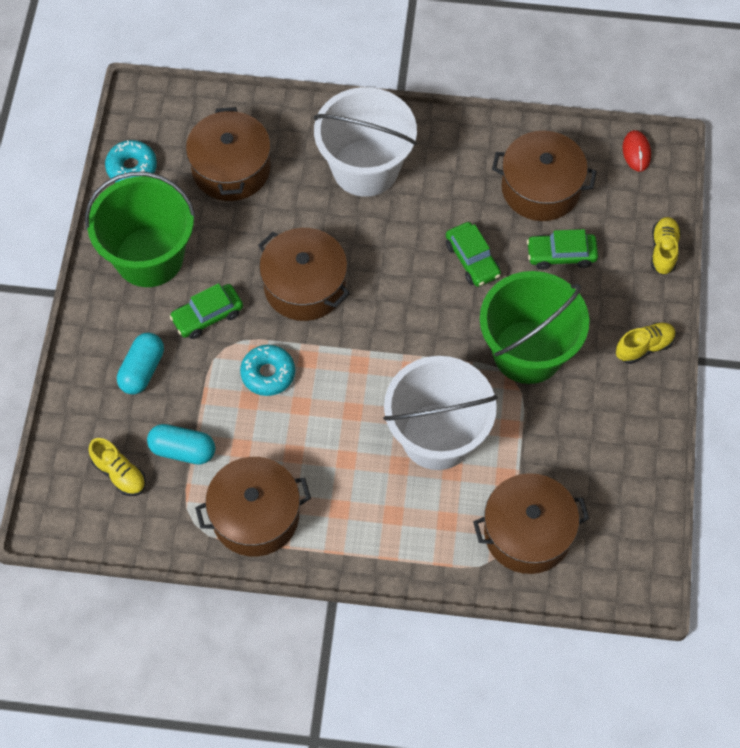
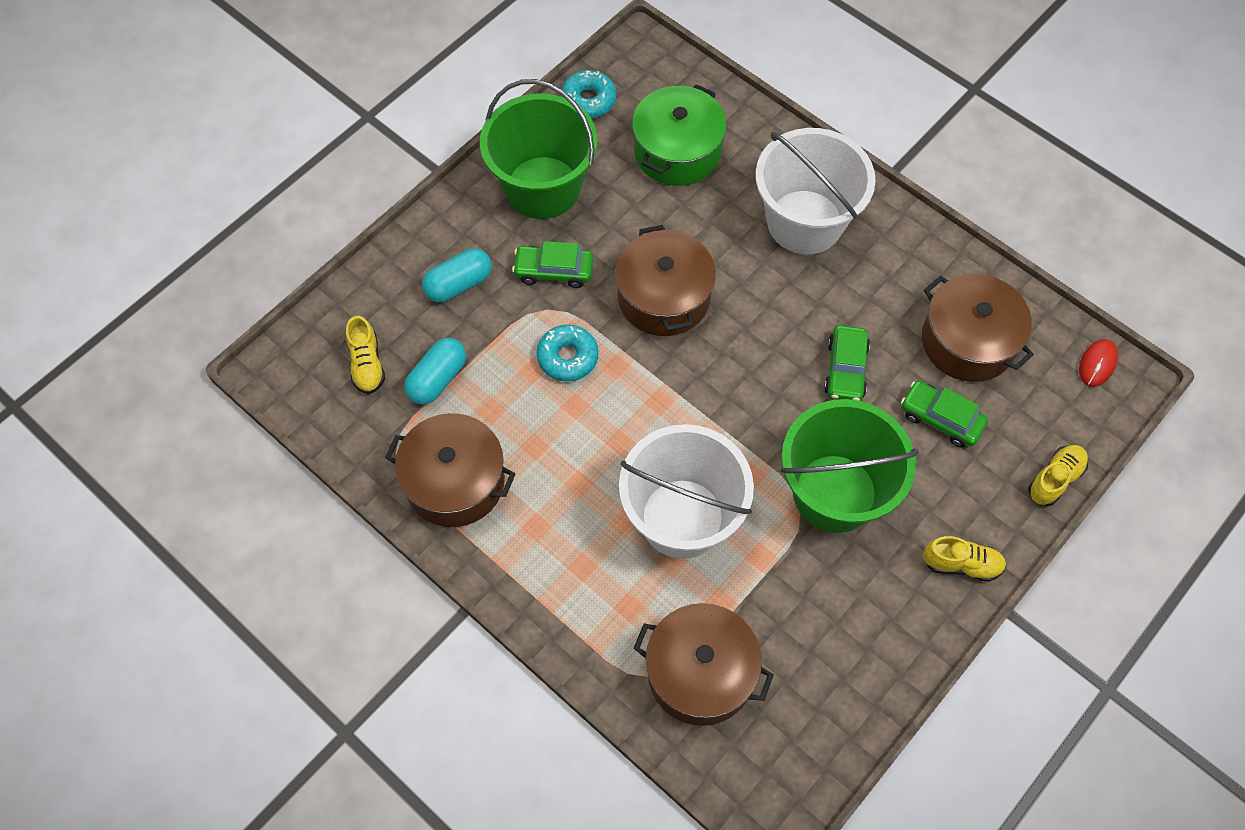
camera: 35 degrees right, 0 degrees up
turquoise capsule [147,424,215,465] -> turquoise capsule turned 75 degrees clockwise [404,338,466,405]
brown pot [186,107,271,201] -> green pot [632,84,727,186]

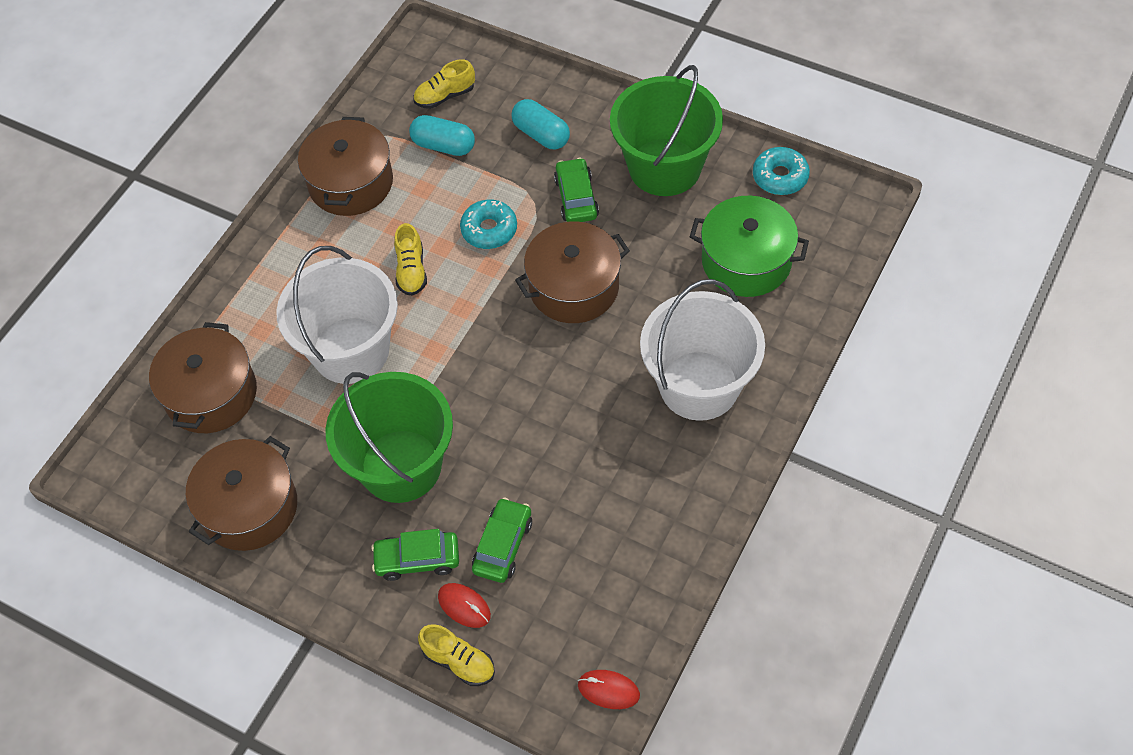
camera: 80 degrees right, 5 degrees down
green car [824,325,870,401] -> green car moved to [371,529,459,581]
brown pot [922,274,1034,382] -> brown pot moved to [186,436,297,551]
yellow shoe [923,536,1006,582] -> yellow shoe moved to [394,223,427,296]
none -> red mouse [438,583,491,628]

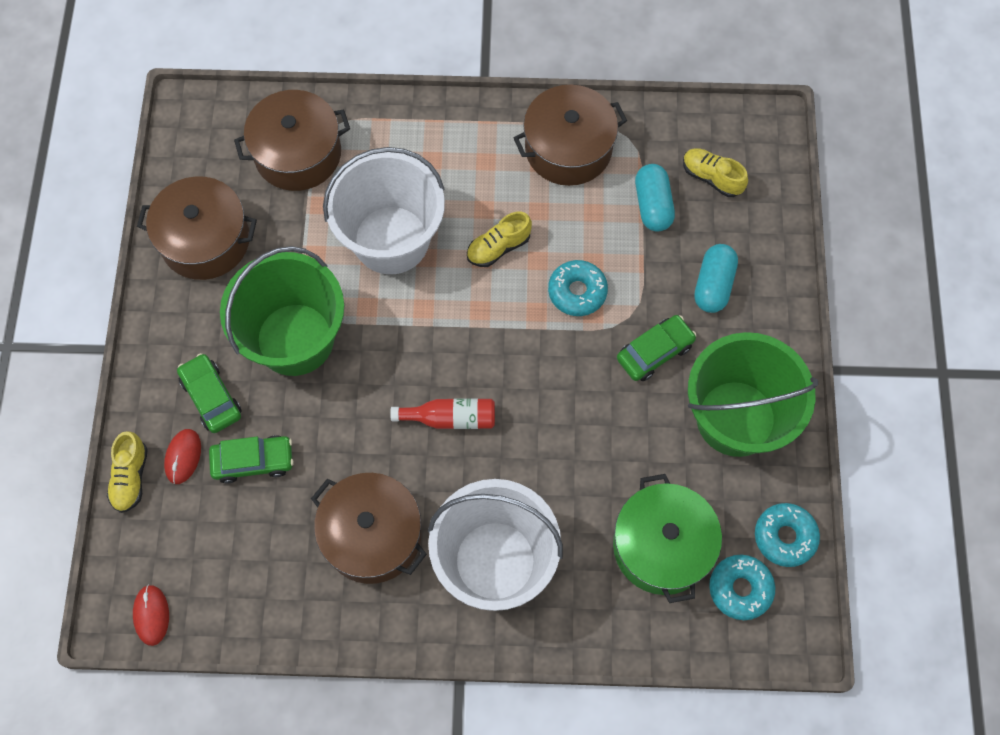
camera: 60 degrees right, 10 degrees up
brown pot [515,221,630,323] -> brown pot moved to [311,473,427,584]
none -> red bottle [390,398,495,429]
none -> turquoise donut [709,555,775,620]

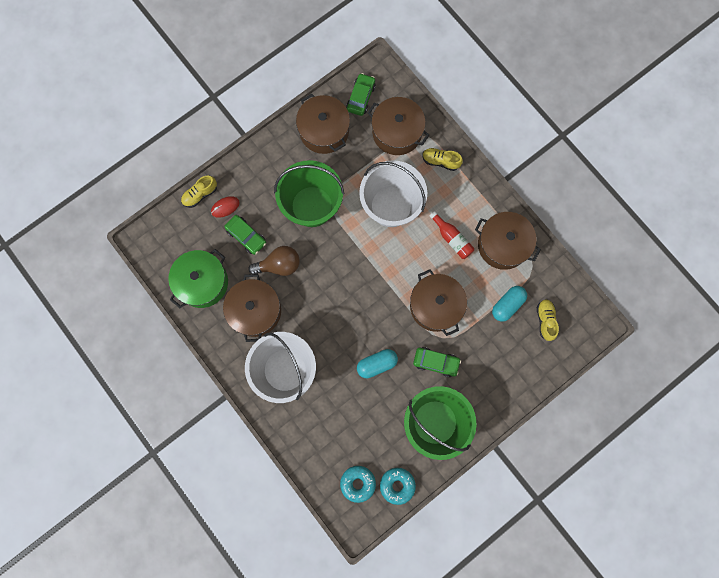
camera: 50 degrees right, 10 degrees up
red mouse [133,585,169,646] -> none
green car [177,353,242,433] -> green car moved to [346,73,376,116]
red bottle [390,398,495,429] -> red bottle moved to [430,211,474,259]
yellow shoe [467,212,532,267] -> yellow shoe moved to [422,148,463,171]
turquoise donut [548,260,608,316] -> brown pot [410,269,467,336]
green pot [613,474,722,603] -> green pot moved to [168,249,228,308]
turquoise capsule [694,244,738,313] -> turquoise capsule moved to [357,349,398,378]
none -> brown light bulb [248,246,299,276]

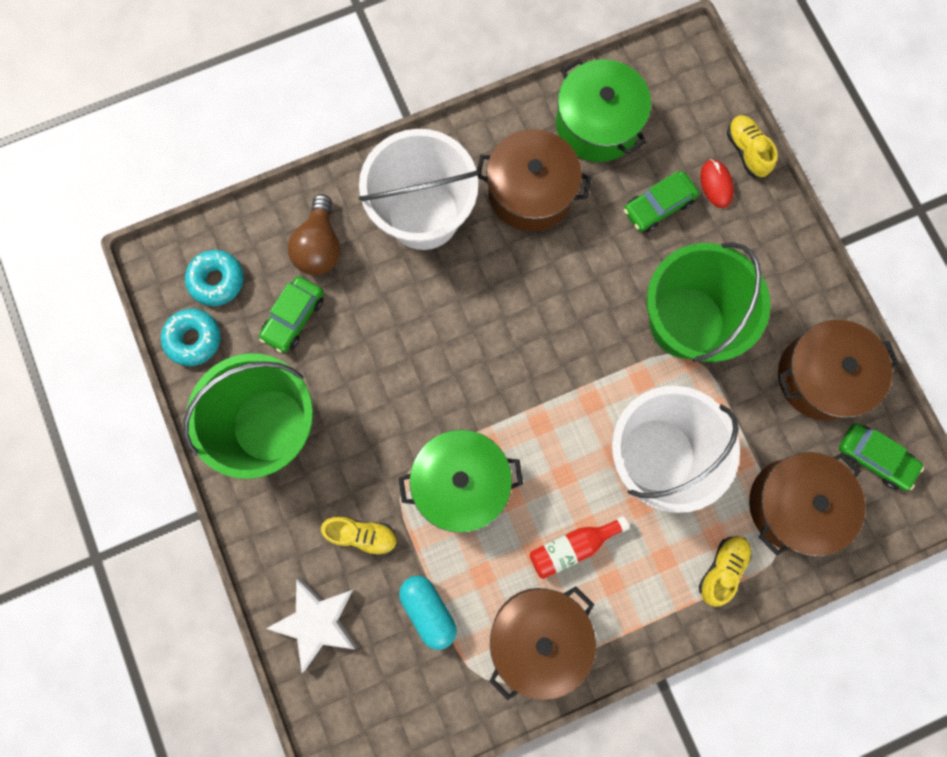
camera: 105 degrees right, 0 degrees up
brown light bulb [248,246,299,276] -> brown light bulb moved to [288,194,340,275]
turquoise capsule [357,349,398,378] -> none
brown pot [410,269,467,336] -> green pot [399,430,523,533]
green car [413,347,461,377] -> green car moved to [259,276,324,353]
yellow shoe [537,299,559,341] -> yellow shoe moved to [321,515,398,556]
none -> white star [266,577,357,673]

